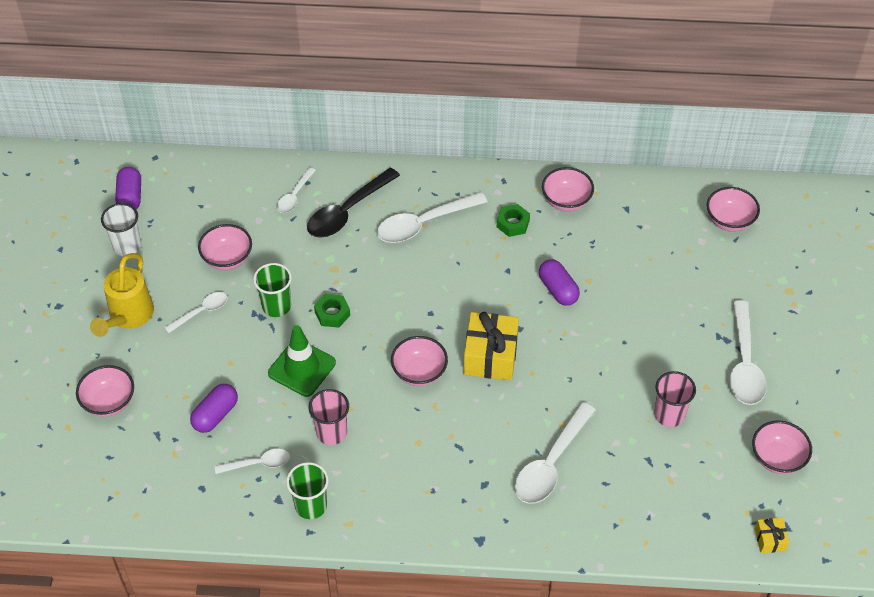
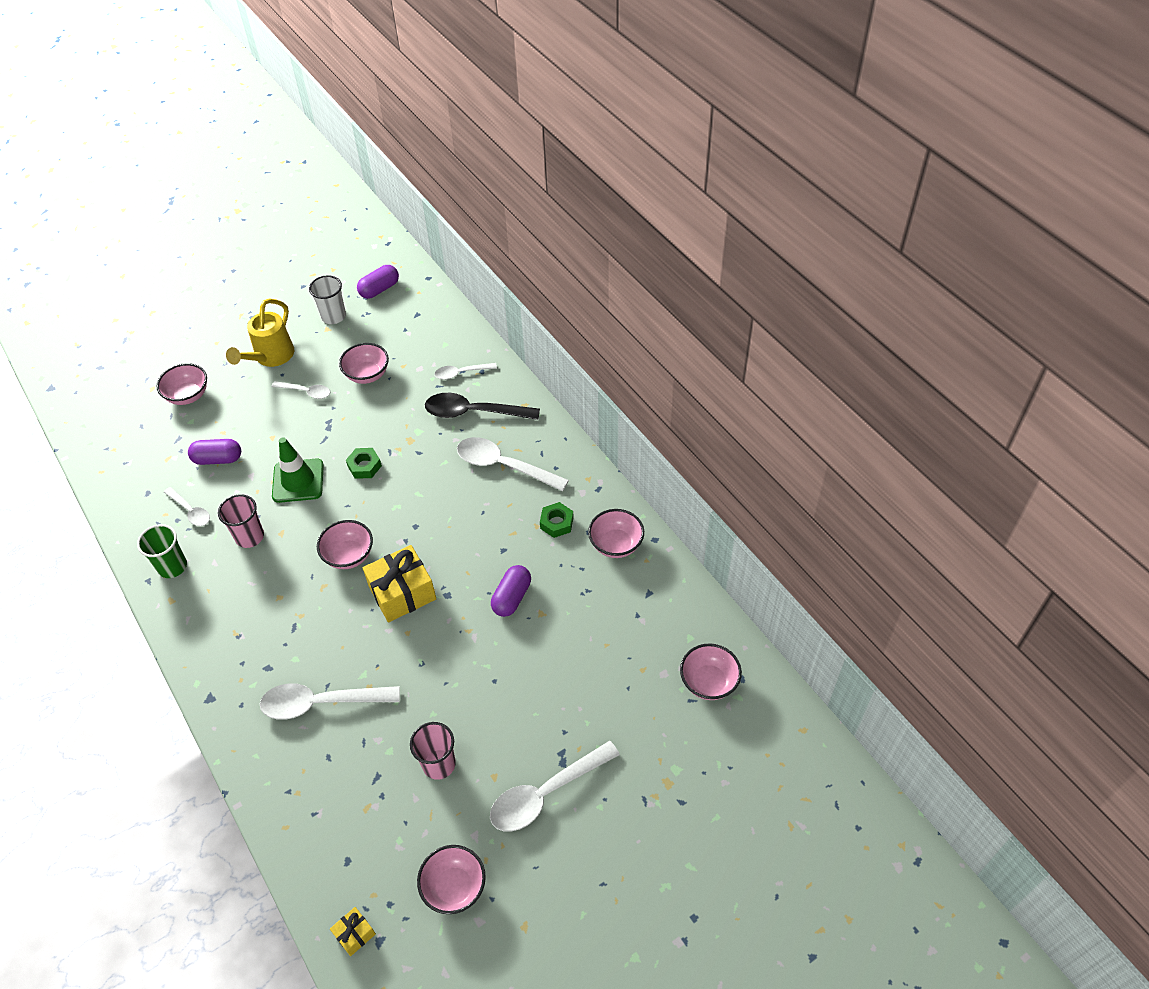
camera: 55 degrees right, 0 degrees up
yellow watering can [90,253,154,337] -> yellow watering can turned 45 degrees counterclockwise [226,299,294,367]
green cup [253,263,292,317] -> none

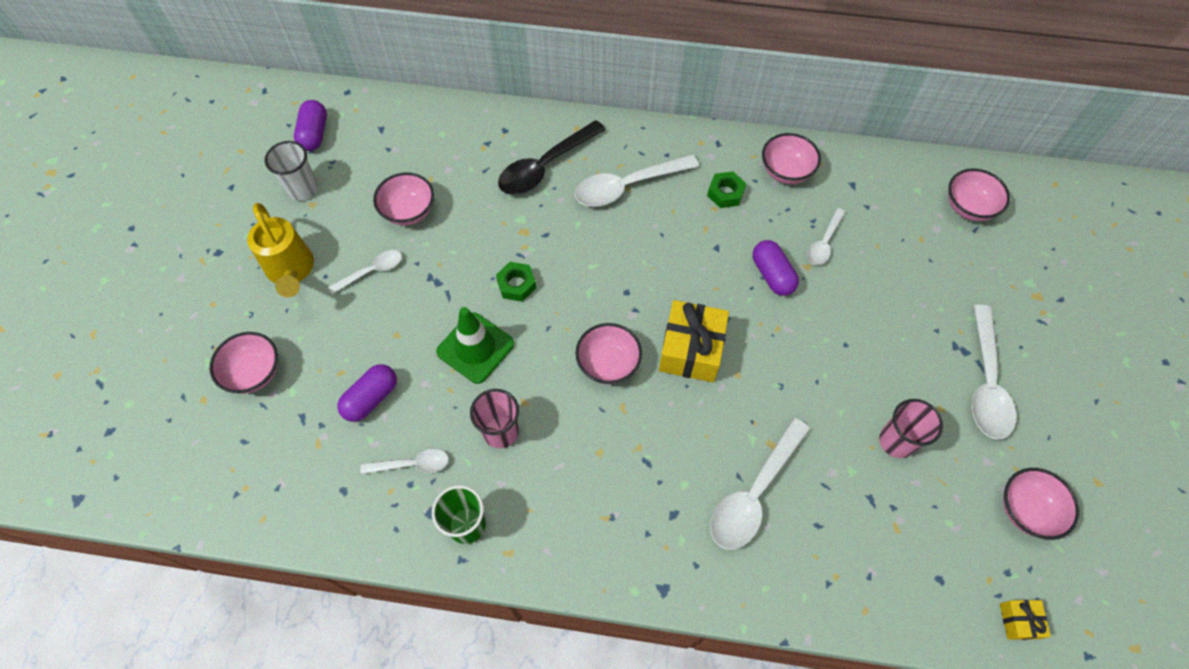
camera: 50 degrees left, 10 degrees up
white spoon [434,363,497,380] -> white spoon moved to [807,208,845,265]

